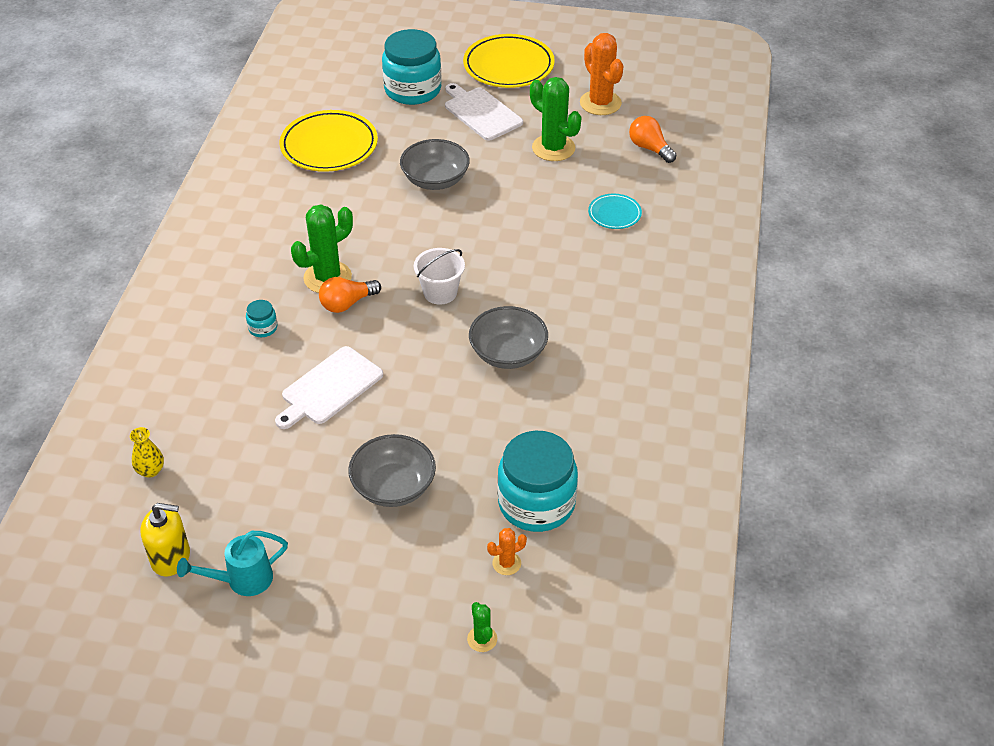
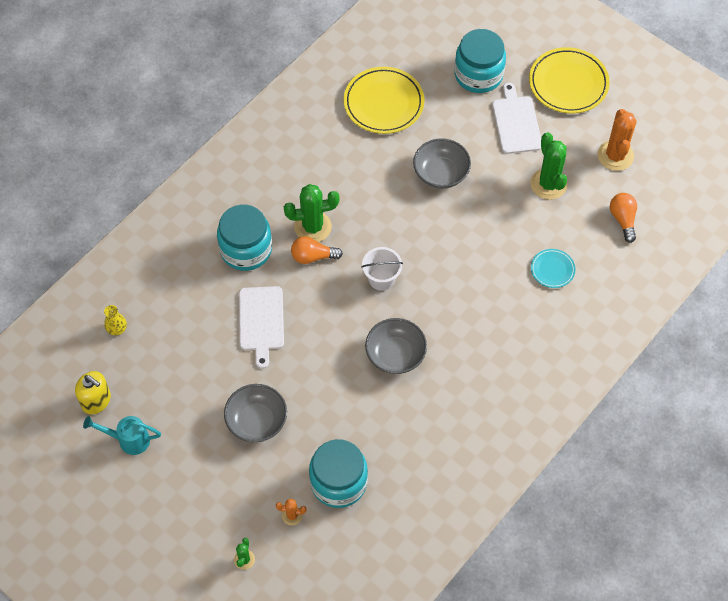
camera: 30 degrees right, 15 degrees up
turquoise jar [246,300,277,337] -> turquoise jar [217,205,272,271], size x2.36
white cutting board [275,346,383,429] -> white cutting board turned 75 degrees counterclockwise [239,286,284,369]

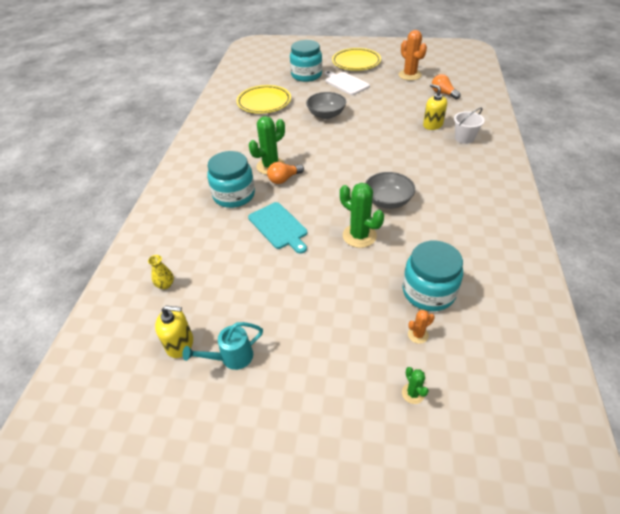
camera: 30 degrees left, 15 degrees down
grey bowl [224,384,287,442] -> none
white cutting board [239,286,284,369] -> turquoise cutting board [248,202,307,254]
white bucket [361,247,403,291] -> white bucket moved to [454,107,485,144]
green cactus [530,132,567,200] -> green cactus moved to [340,183,384,248]
turquoise plate [531,249,576,288] -> yellow soap dispenser [423,84,447,130]

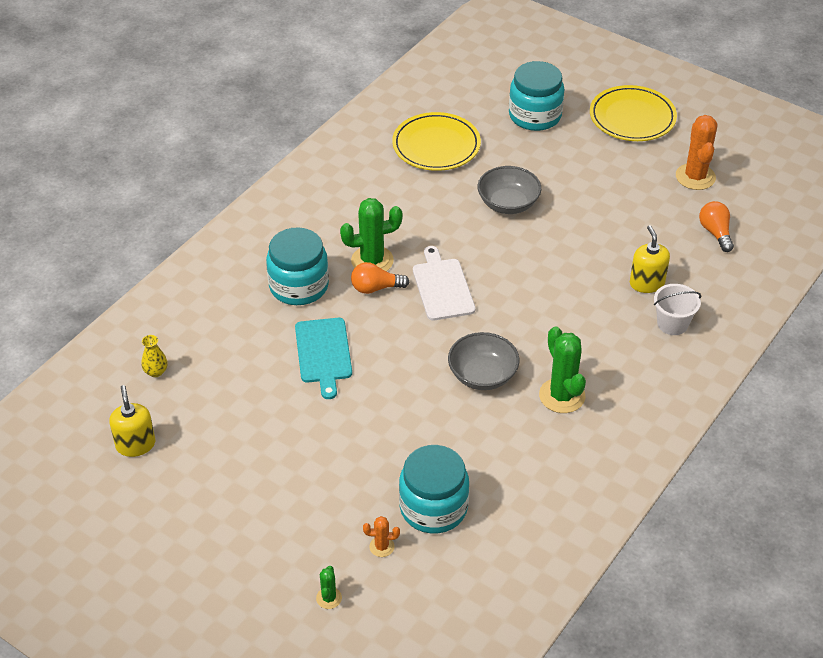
camera: 25 degrees right, 0 degrees up
yellow soap dispenser [155,306,193,358] -> yellow soap dispenser turned 135 degrees counterclockwise [109,385,155,457]
turquoise watering can [182,322,263,370] -> none
white cutting board [324,71,370,95] -> white cutting board moved to [413,246,476,321]
green cactus [340,183,384,248] -> green cactus moved to [539,326,586,413]

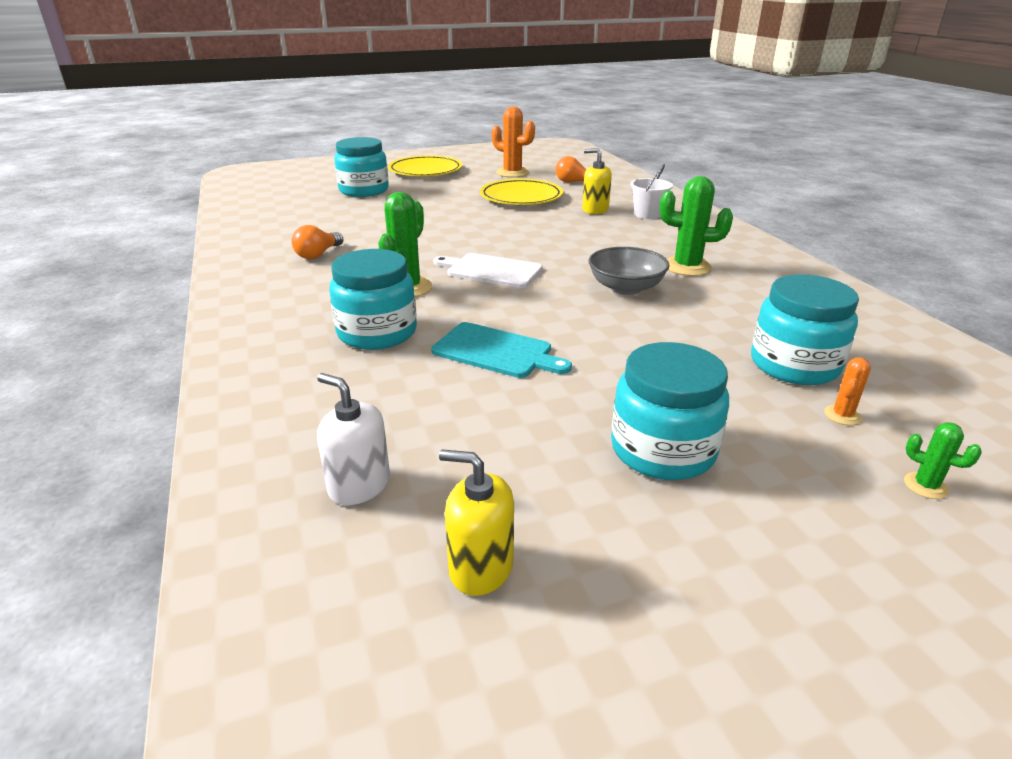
camera: 55 degrees left, 15 degrees down
yellow vase [141,335,168,377] -> white soap dispenser [317,373,390,505]
orange light bulb [351,262,409,294] -> orange light bulb moved to [292,225,344,259]
yellow plate [392,112,481,171] -> yellow plate moved to [480,179,563,205]
grey bowl [478,166,541,214] -> none
none -> turquoise jar [611,342,729,480]

